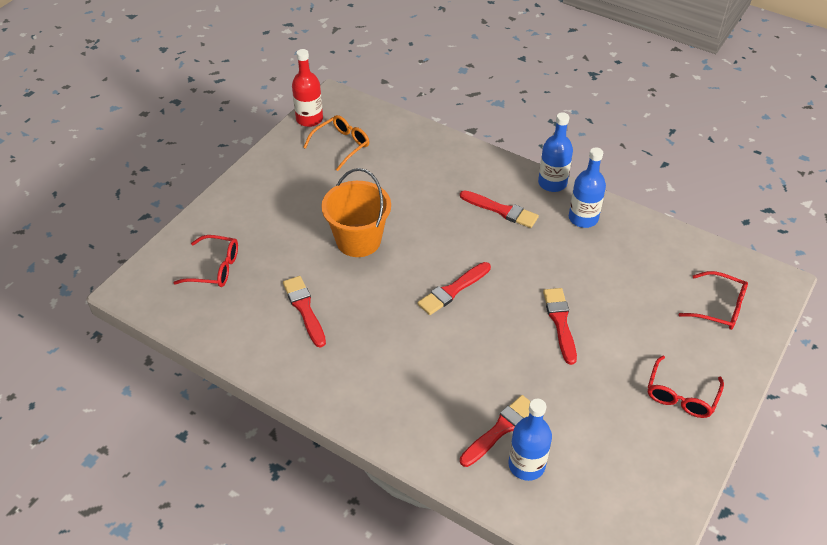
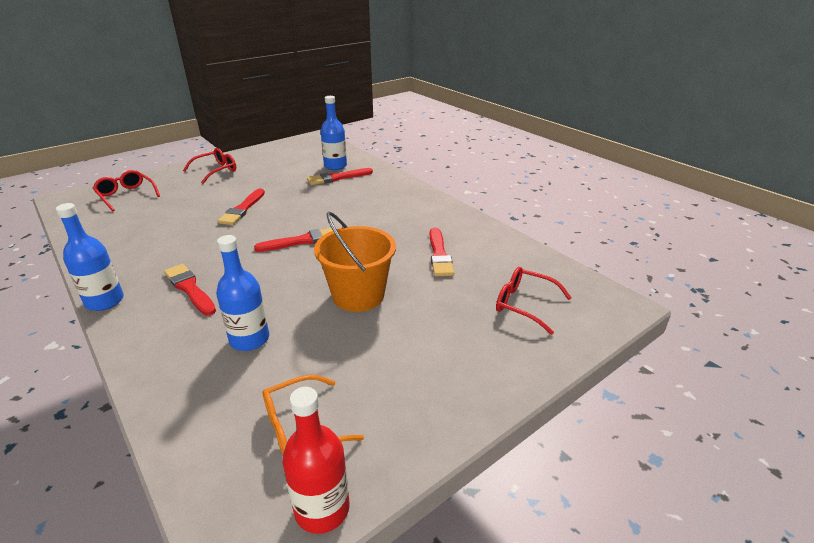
camera: 160 degrees left, 15 degrees down
blue bottle [569,147,606,228] -> blue bottle moved to [216,235,269,351]

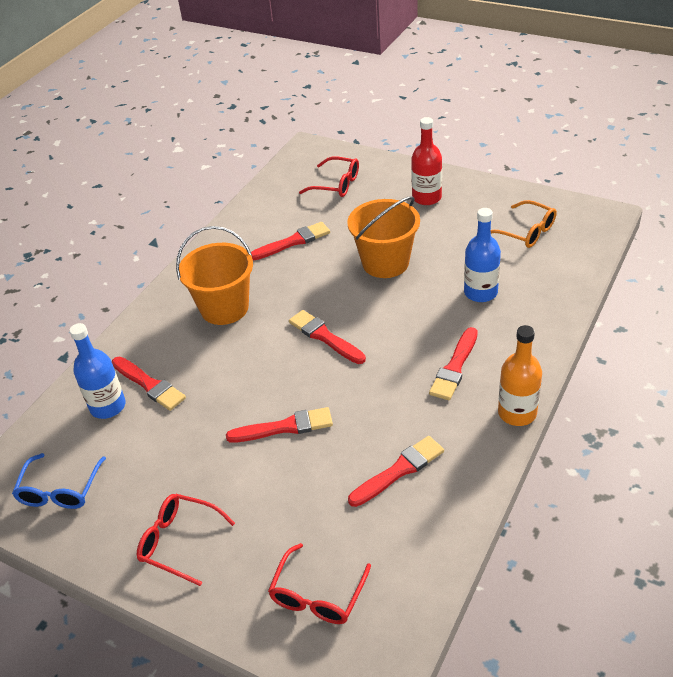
camera: 110 degrees left, 10 degrees up
blue bottle [56,203,124,311] -> orange bottle [498,325,542,426]
red bottle [282,387,350,534] -> red bottle moved to [411,117,442,205]
red glasses [496,267,572,335] -> red glasses turned 75 degrees counterclockwise [299,157,359,197]
none -> blue glasses [12,453,106,509]
none -> orange bucket [176,226,253,325]
none -> red brush [348,436,444,507]

